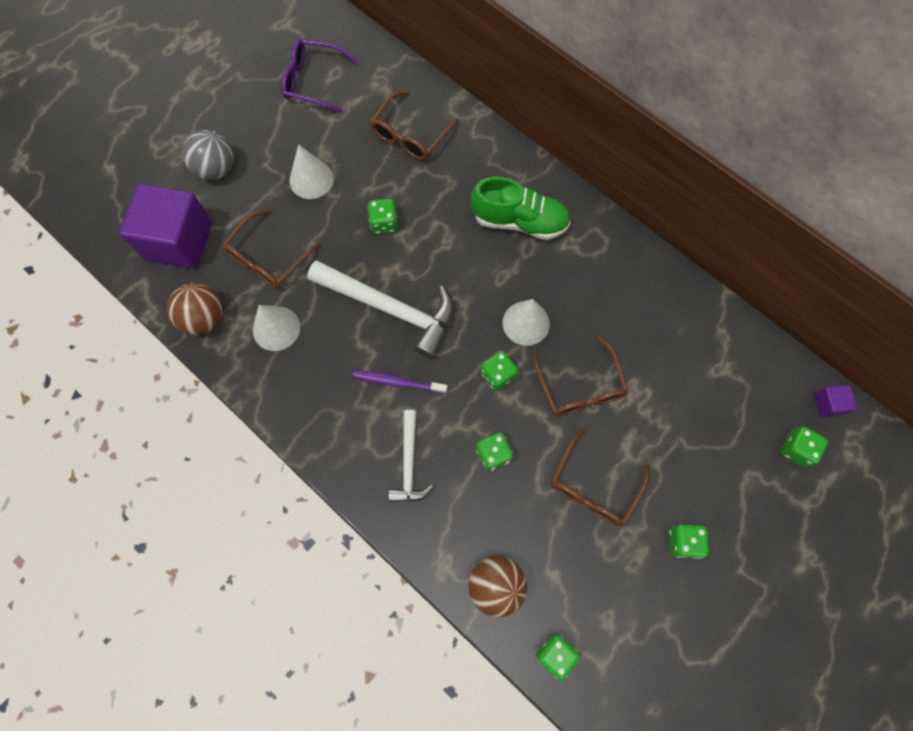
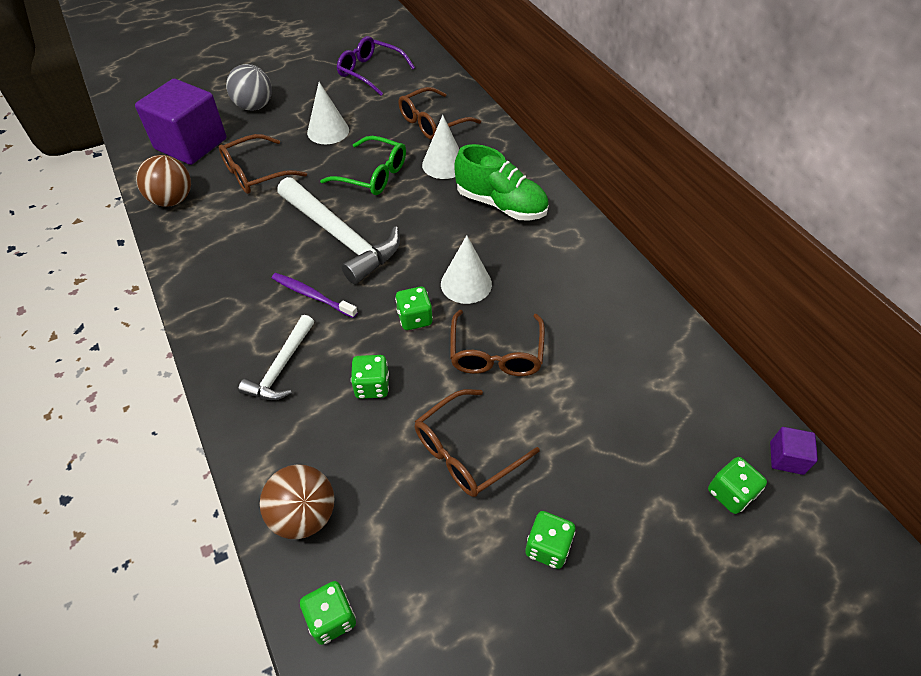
camera: 20 degrees right, 20 degrees down
white cone [253,305,300,351] -> white cone moved to [422,115,460,179]
green dice [368,199,398,234] -> green glasses [320,136,406,195]

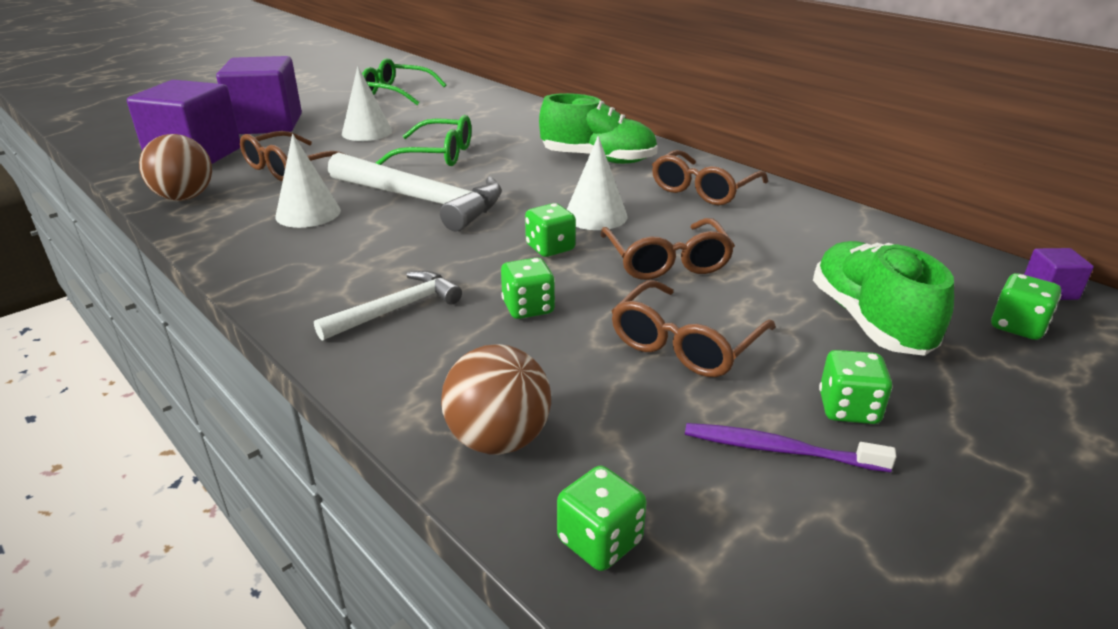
camera: 15 degrees left, 20 degrees down
grey ball [226,64,272,111] -> purple cube [216,56,302,134]
white hammer [238,315,314,400] -> white hammer turned 135 degrees counterclockwise [314,271,462,341]
purple toothbrush [272,273,358,318] -> purple toothbrush moved to [685,423,896,472]
purple glasses [337,36,415,96] -> green glasses [362,58,447,105]
brown glasses [398,87,481,140] -> brown glasses moved to [652,150,768,205]
white cone [422,115,460,179] -> white cone moved to [275,134,341,228]
none -> green shoe [813,241,954,356]

